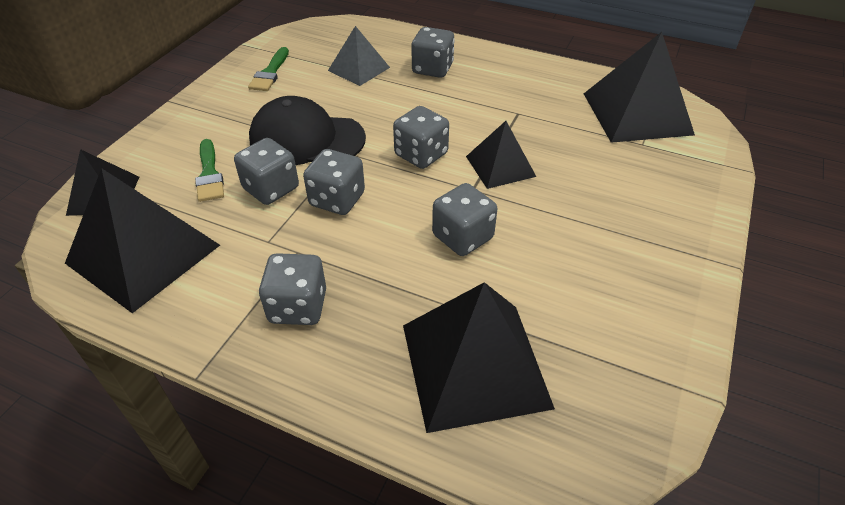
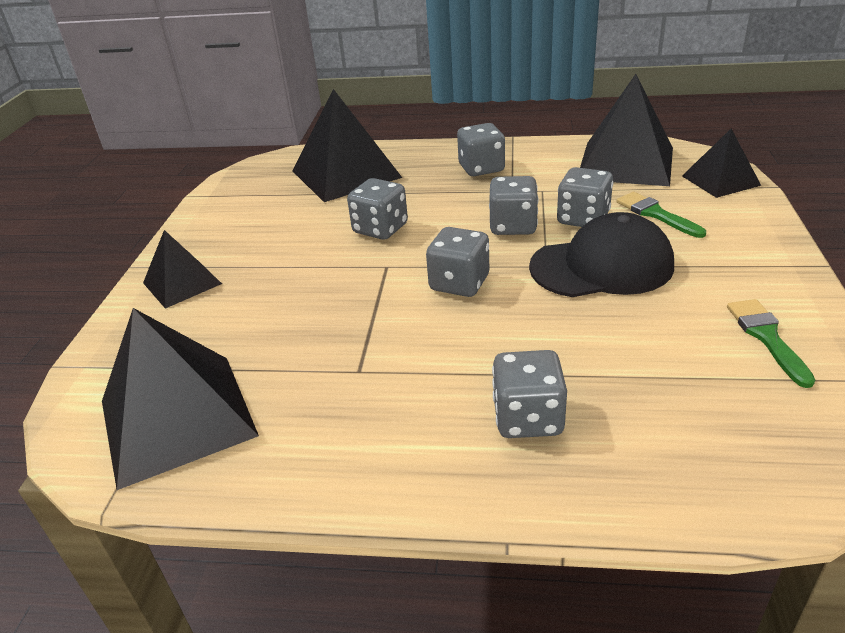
camera: 165 degrees right, 10 degrees down
grey pyramid [328,26,390,86] -> none
black pyramid [466,121,536,189] -> black pyramid moved to [143,230,222,309]

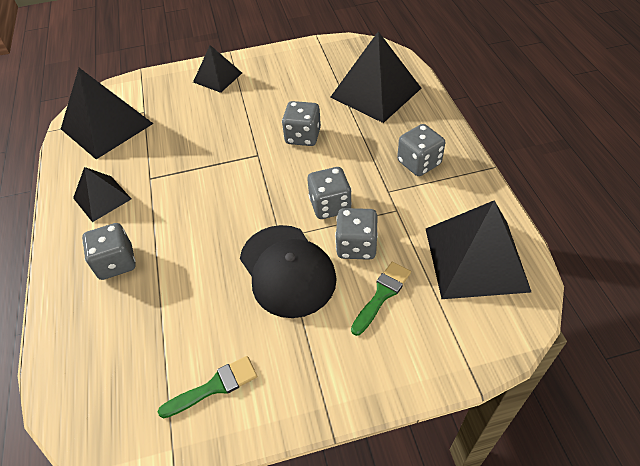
camera: 70 degrees right, 15 degrees up
grey dice [426,227,489,297] -> none
black pyramid [682,129,761,198] -> black pyramid moved to [73,167,131,222]

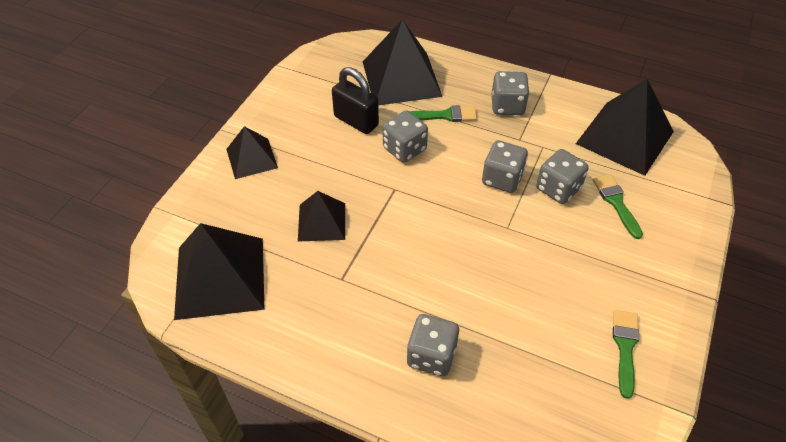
camera: 55 degrees left, 0 degrees up
black pyramid [73,167,131,222] -> black pyramid moved to [298,191,345,242]
black cap [240,225,337,318] -> none
none -> black padlock [332,67,379,134]
none -> green brush [410,105,477,122]

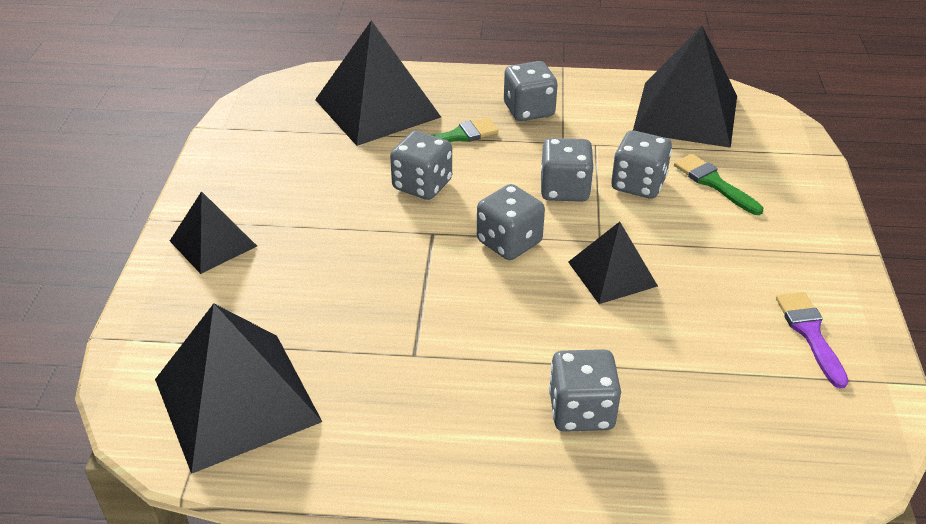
camera: 20 degrees left, 10 degrees down
black pyramid [298,191,345,242] -> black pyramid moved to [568,222,658,304]
black padlock [332,67,379,134] -> none
green brush [613,310,640,399] -> purple brush [776,292,849,389]
none -> grey dice [477,184,545,260]

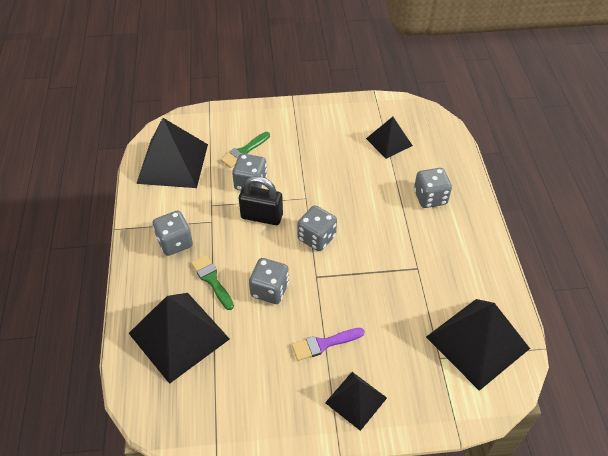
camera: 100 degrees left, 10 degrees up
grey dice [541,138,594,202] -> black padlock [239,176,283,225]
black pyramid [568,222,658,304] -> black pyramid moved to [366,117,413,159]
purple brush [776,292,849,389] -> purple brush moved to [292,328,365,361]

